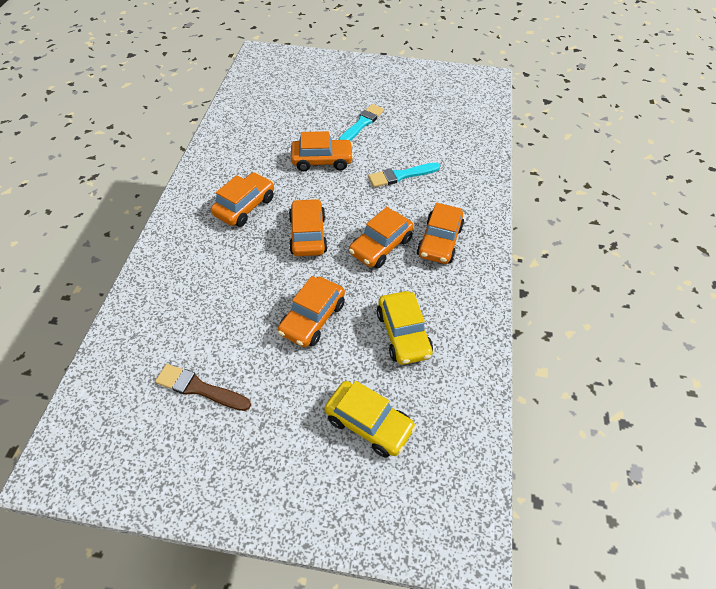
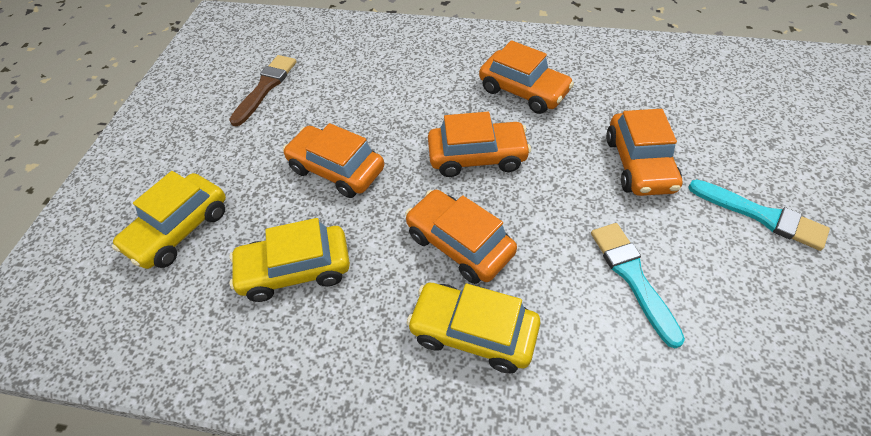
camera: 95 degrees right, 0 degrees up
orange car [417,203,464,264] -> yellow car [407,283,541,373]

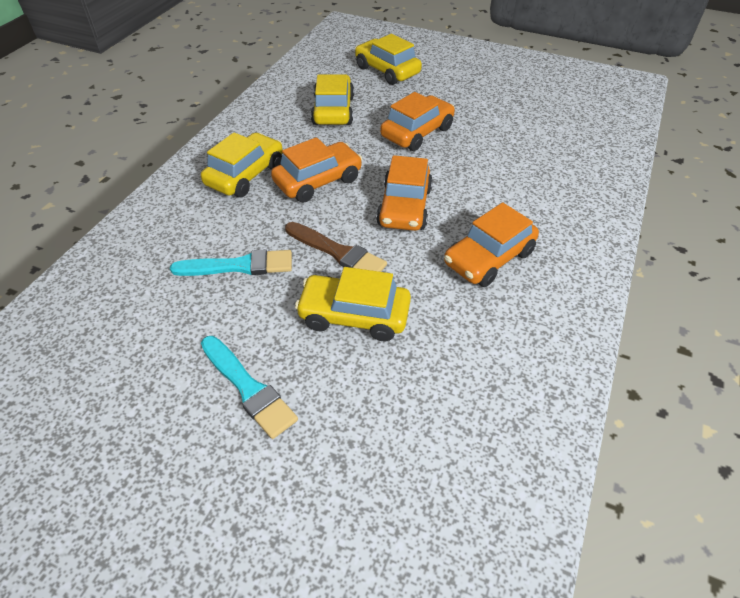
camera: 100 degrees right, 5 degrees down
brown brush [229,55,297,126] -> brown brush moved to [285,222,387,272]
orange car [606,109,683,196] -> yellow car [295,267,411,341]
turquoise brush [688,179,830,251] -> turquoise brush turned 90 degrees counterclockwise [201,336,298,439]

